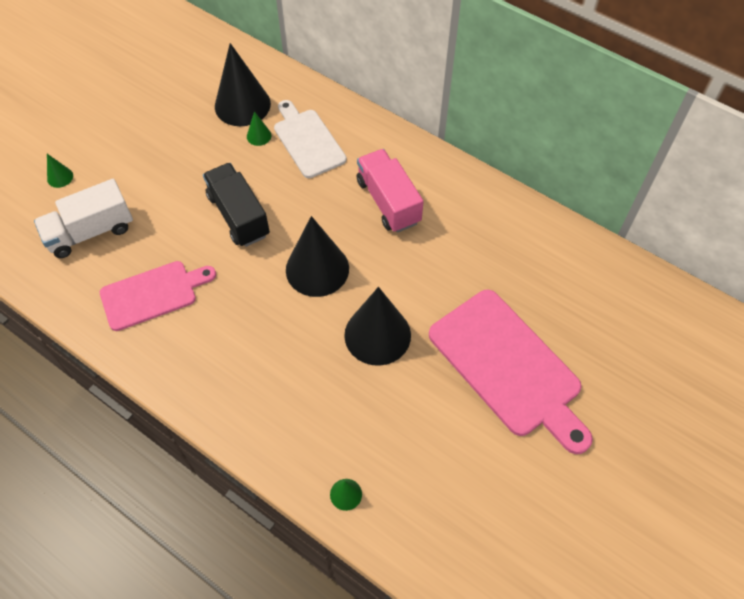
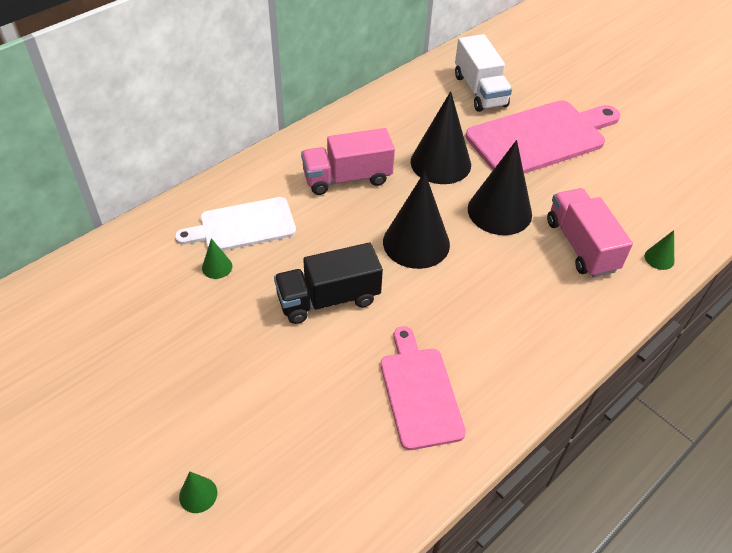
camera: 80 degrees left, 10 degrees down
white truck [34,179,133,258] -> white truck moved to [455,34,512,112]
black cone [215,43,271,126] -> black cone moved to [411,91,471,184]
none -> pink truck [547,188,633,278]

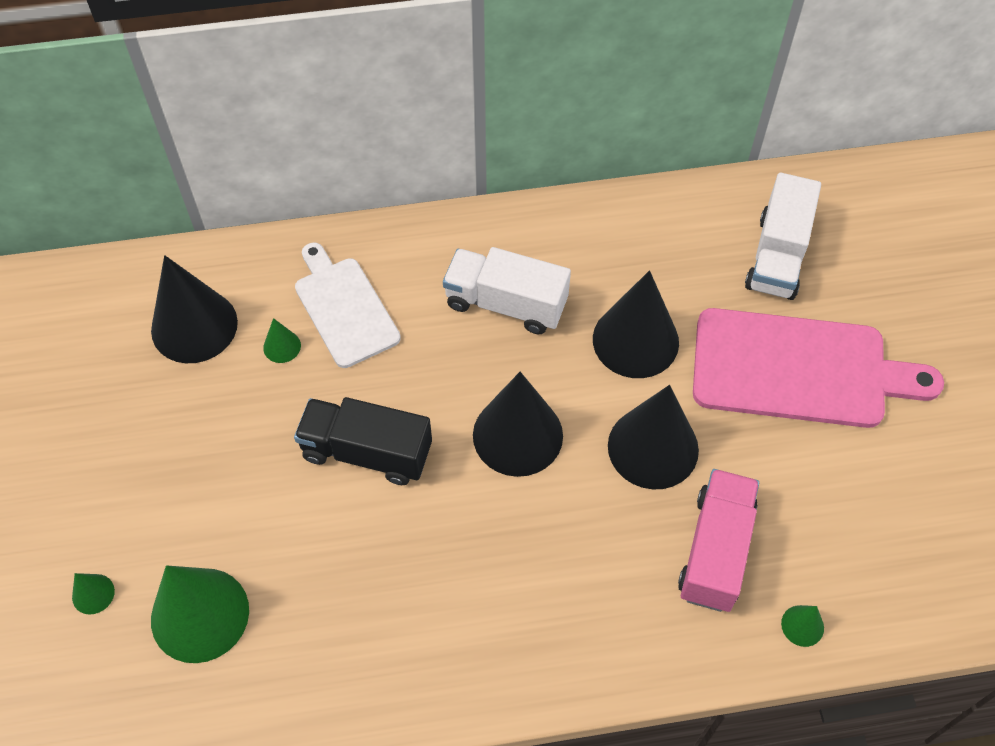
camera: 35 degrees right, 10 degrees up
white cutting board [175,197,296,251] -> white cutting board turned 45 degrees clockwise [295,242,401,368]
pink truck [301,128,395,195] -> white truck [443,247,571,334]
pink cutting board [381,326,466,450] -> none
none -> black cone [151,255,238,363]
none -> green cone [151,565,249,663]

